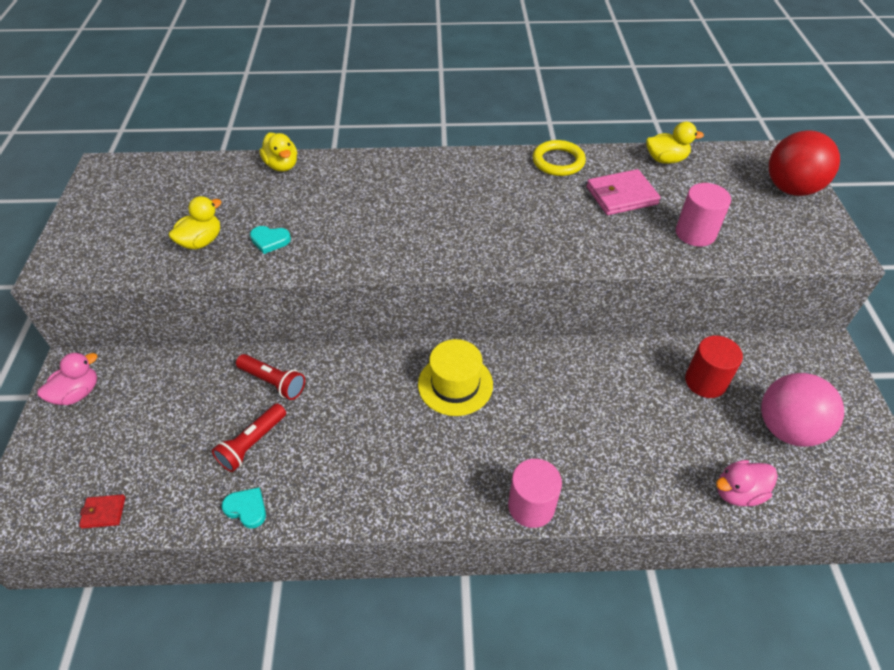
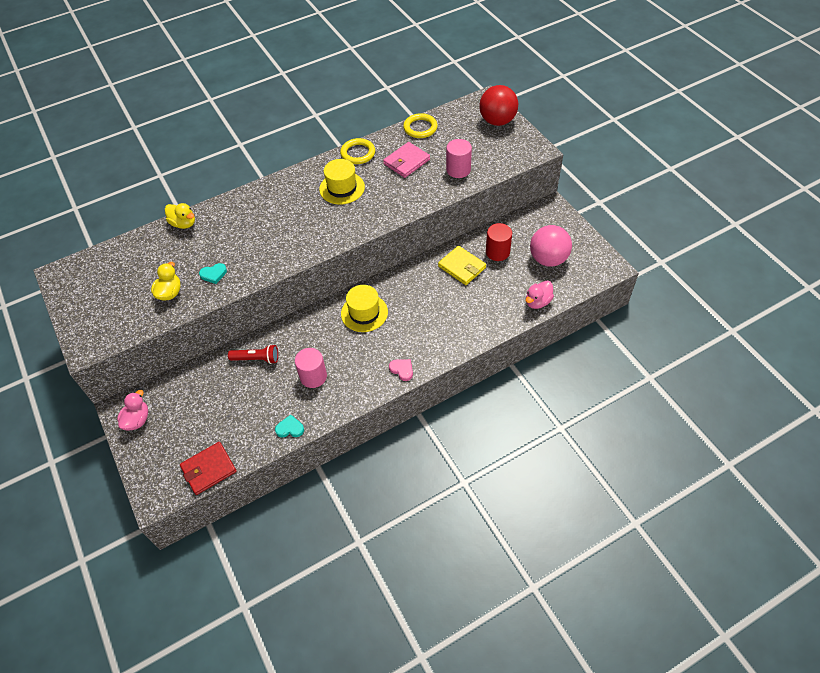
camera: 25 degrees left, 5 degrees up
red wallet [79,494,125,529] -> red wallet [180,442,237,495], size x1.93
red flashlight [212,403,286,472] -> none
pink cylinder [508,459,562,528] -> pink cylinder moved to [295,348,327,388]
yellow duck [646,122,704,164] -> yellow ring [403,113,438,138]
none -> yellow hat [319,159,365,205]
none -> pink heart [389,359,413,381]
none -> yellow wallet [438,246,486,285]

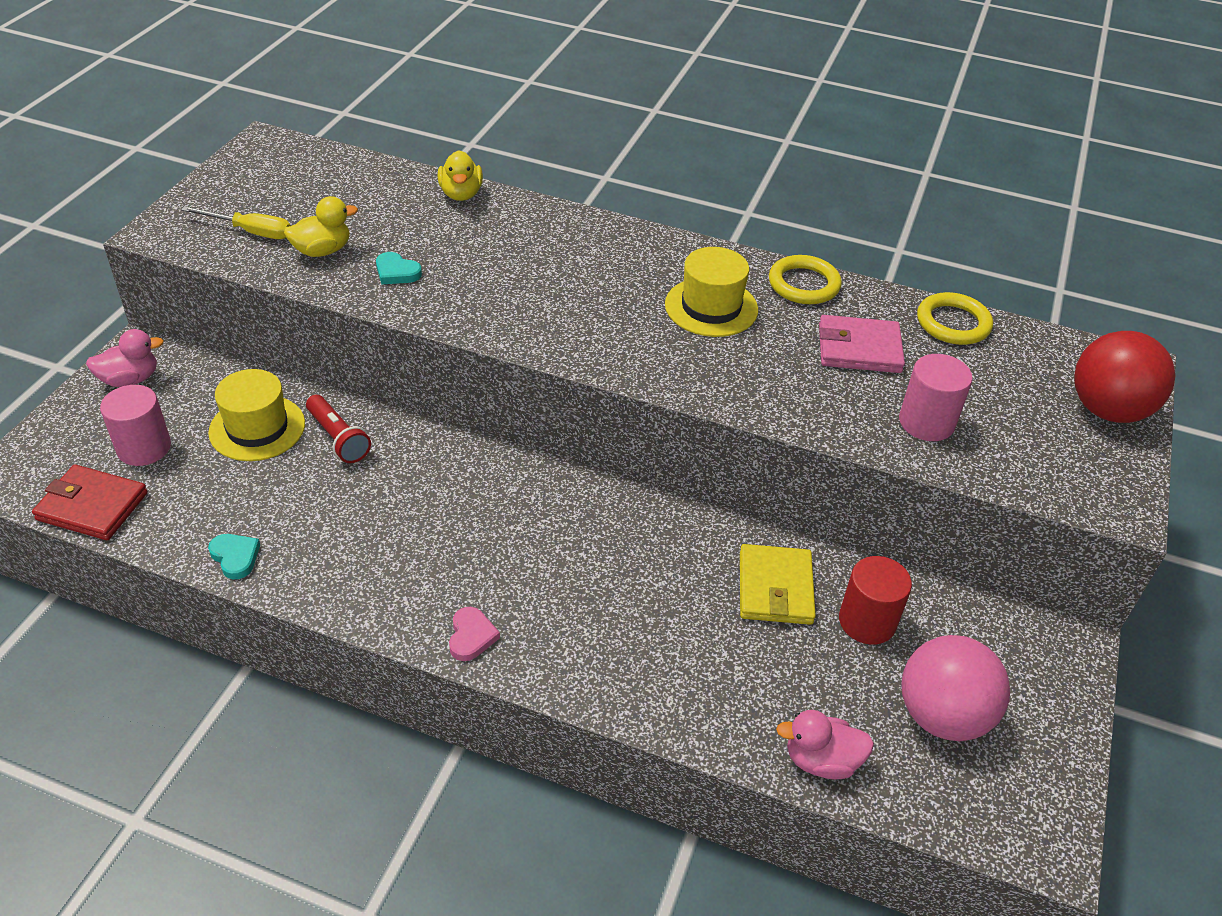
camera: 45 degrees right, 10 degrees down
pink cylinder [295,348,327,388] -> pink cylinder moved to [100,385,171,466]
yellow hat [341,285,388,332] -> yellow hat moved to [208,369,305,461]
none -> yellow screwdriver [181,206,291,239]

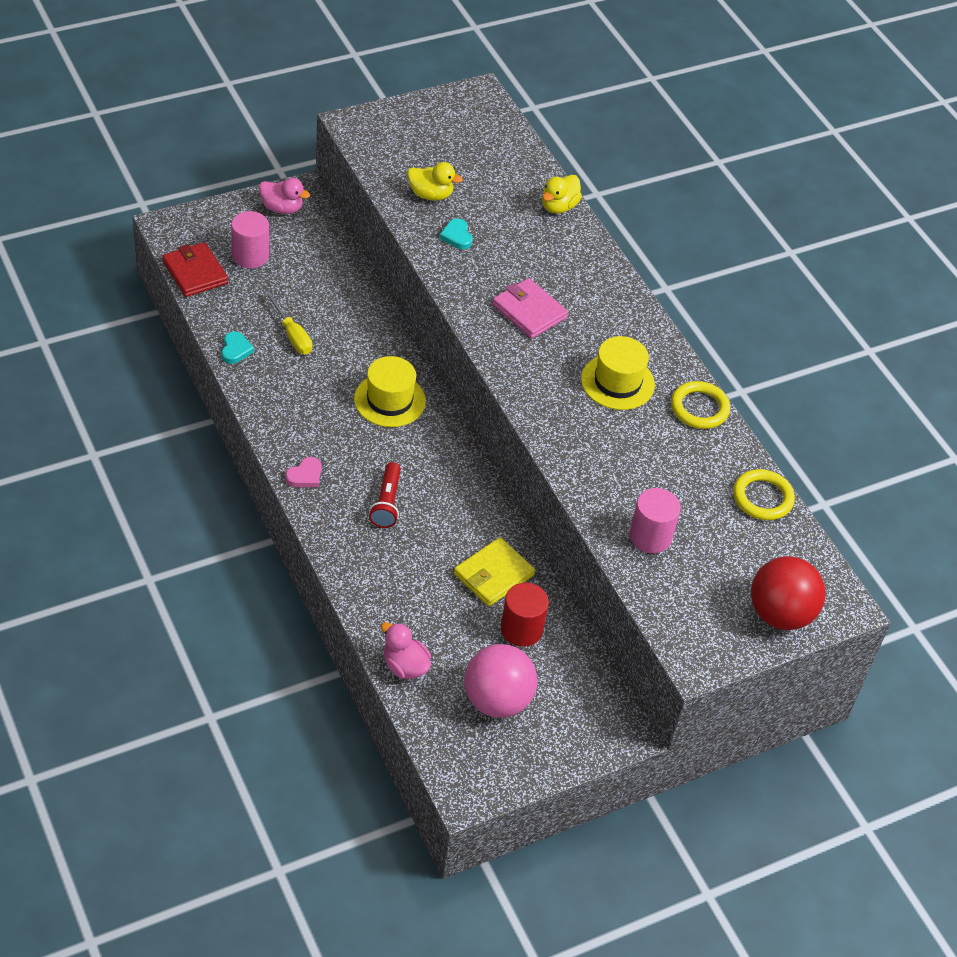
camera: 40 degrees right, 5 degrees up
yellow screwdriver [181,206,291,239] -> yellow screwdriver moved to [264,291,313,354]
yellow hat [208,369,305,461] -> yellow hat moved to [354,356,426,427]
red flashlight [306,395,371,463] -> red flashlight moved to [369,462,401,528]
pink wallet [819,315,905,373] -> pink wallet moved to [492,278,568,339]

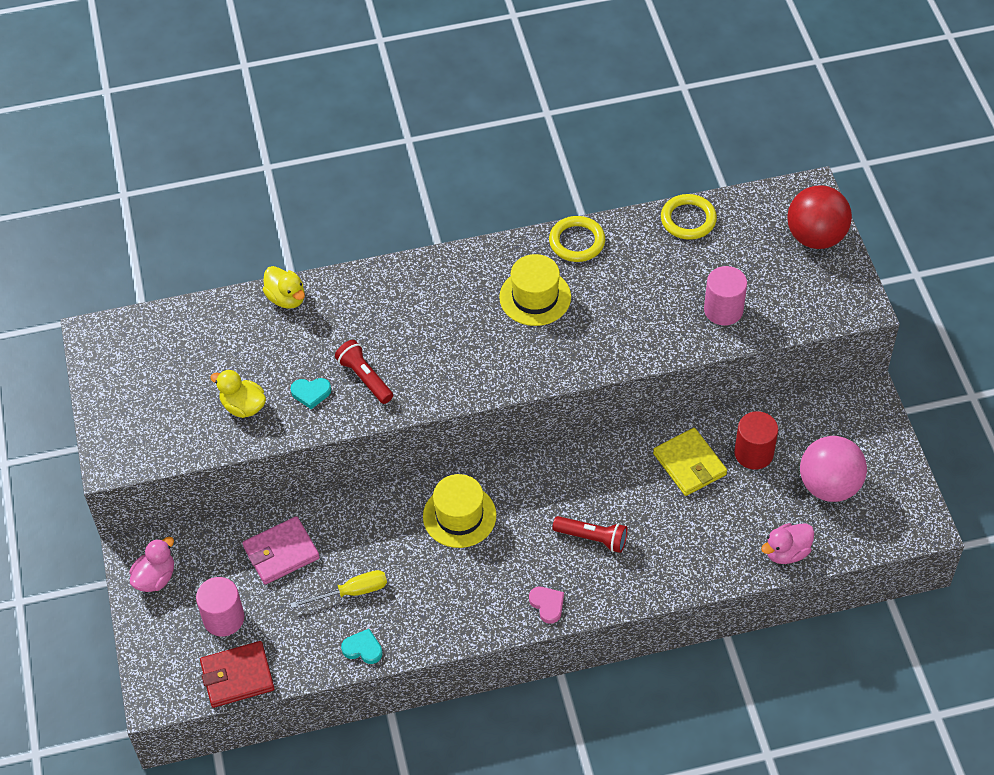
camera: 70 degrees left, 5 degrees up
yellow duck [407,162,463,201] -> yellow duck turned 90 degrees counterclockwise [210,370,266,418]
pink wallet [492,278,568,339] -> pink wallet moved to [243,516,320,585]
none -> red flashlight [335,340,393,404]

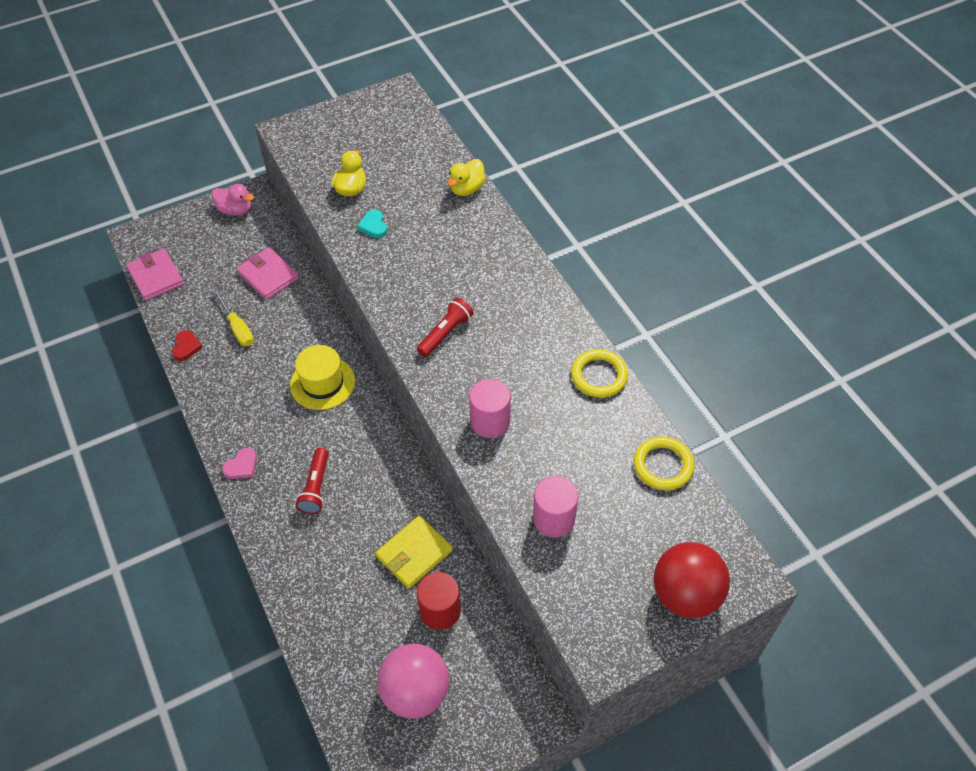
camera: 75 degrees right, 0 degrees up
pink cylinder [196,577,244,637] -> pink cylinder moved to [469,379,511,438]
red wallet [200,641,274,708] -> pink wallet [126,249,184,301]
red flashlight [335,340,393,404] -> red flashlight moved to [417,297,474,357]
turquoise heart [341,629,383,664] -> red heart [172,330,203,361]
yellow hat [499,254,571,326] -> none
pink duck [761,523,814,564] -> none

